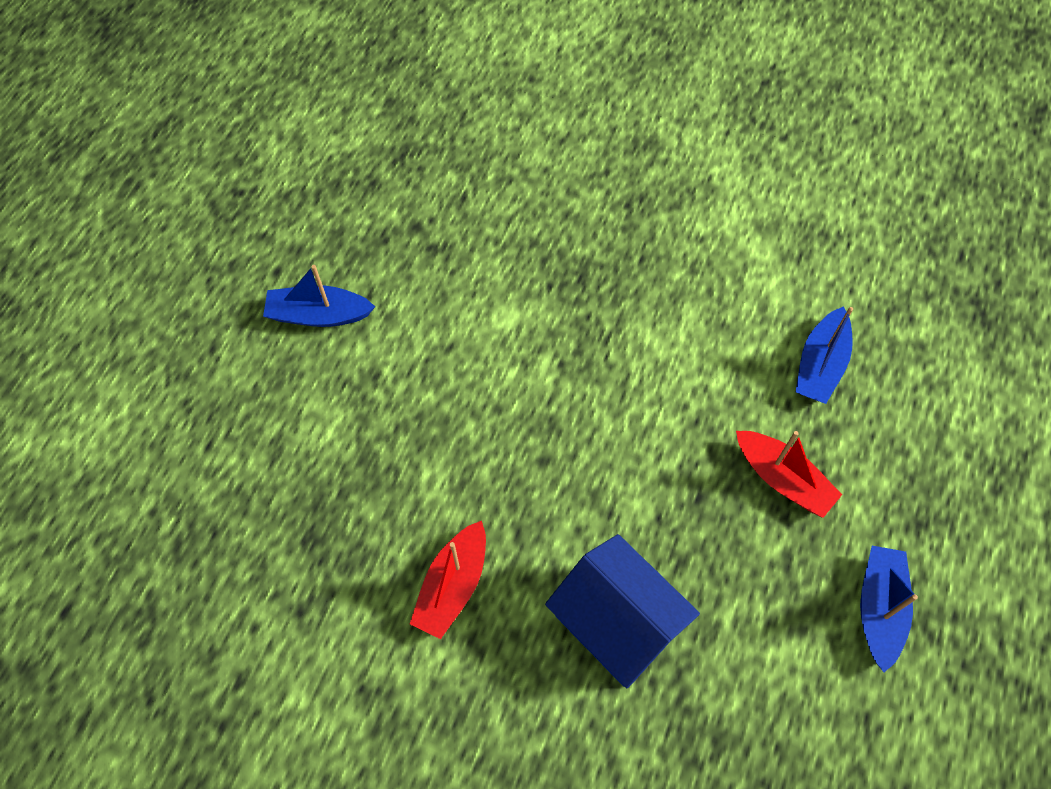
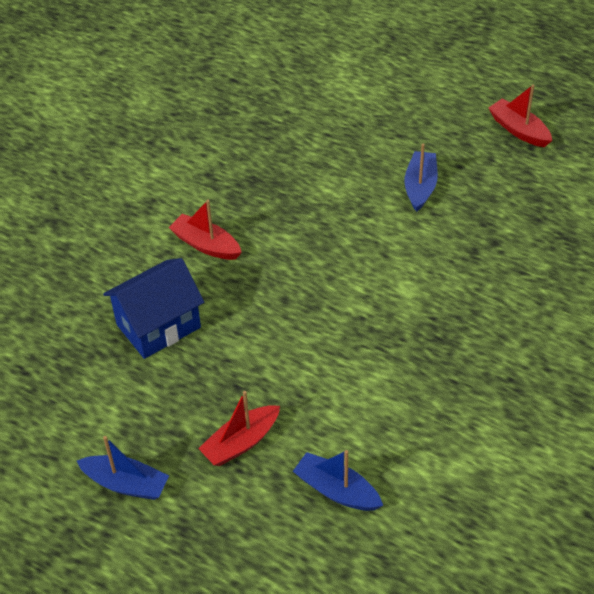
camera: 100 degrees right, 15 degrees down
none -> red boat [488,85,552,147]

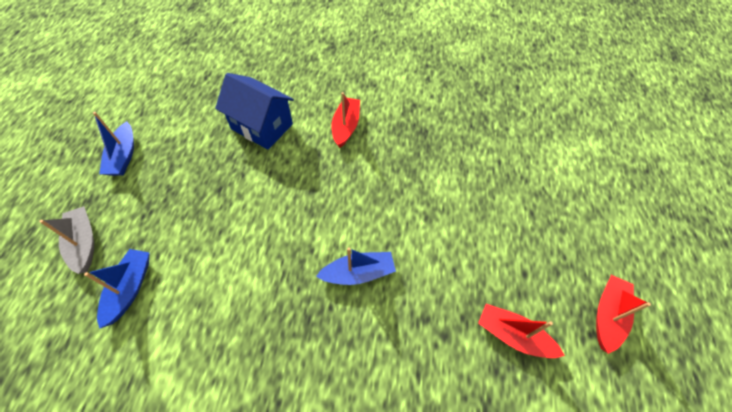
camera: 65 degrees right, 10 degrees up
red boat [198,391,280,466] -> red boat moved to [478,304,565,358]
blue boat [405,144,438,212] -> blue boat moved to [316,247,396,285]
none -> grey boat [39,206,94,274]

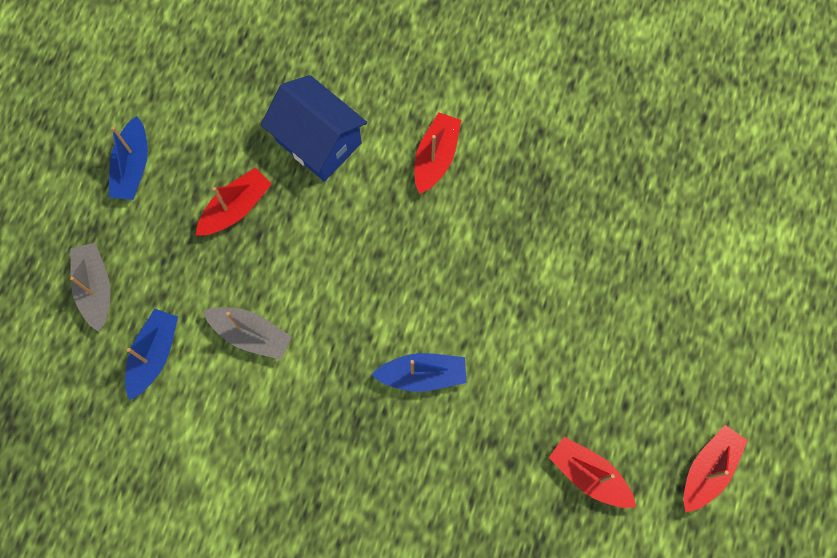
camera: 10 degrees right, 15 degrees up
none -> red boat [196,168,272,236]
none -> grey boat [203,307,292,360]

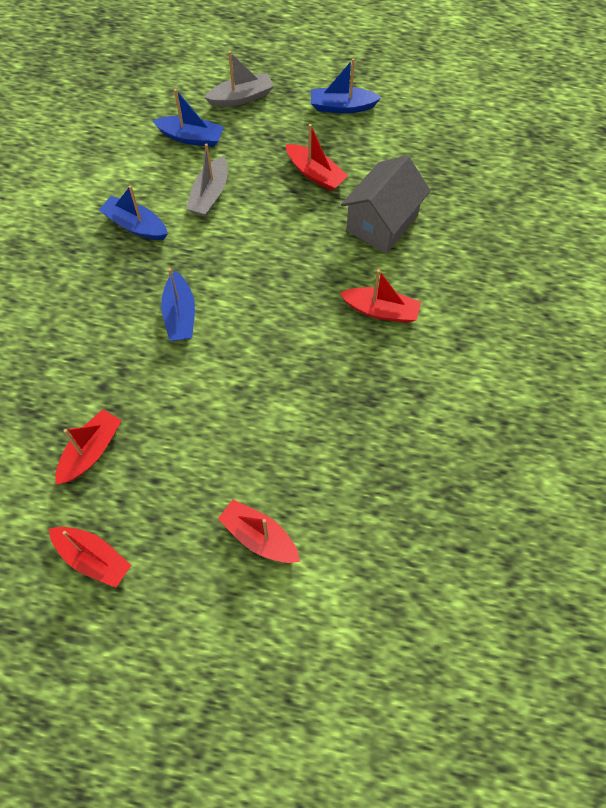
camera: 85 degrees right, 10 degrees down
blue house [261,75,367,182] -> grey house [341,155,431,254]
none -> blue boat [99,185,168,240]
none -> red boat [218,499,300,563]

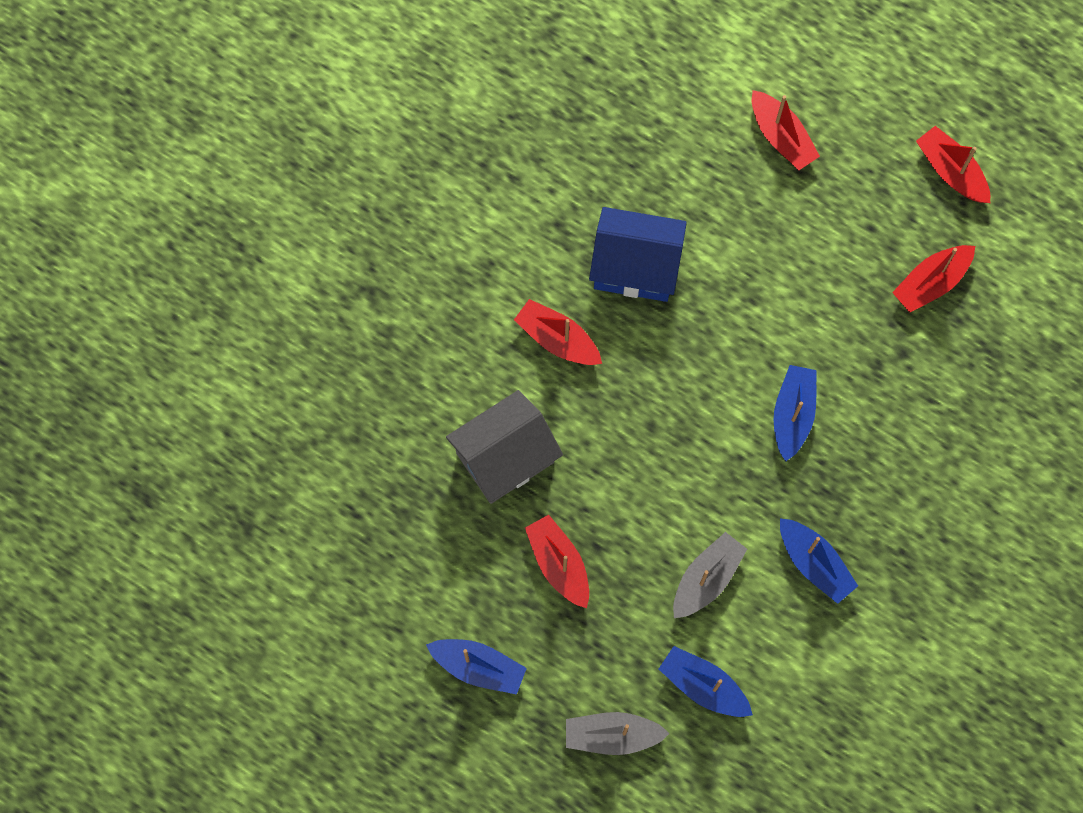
camera: 160 degrees left, 10 degrees up
none -> blue house [589,207,687,302]

